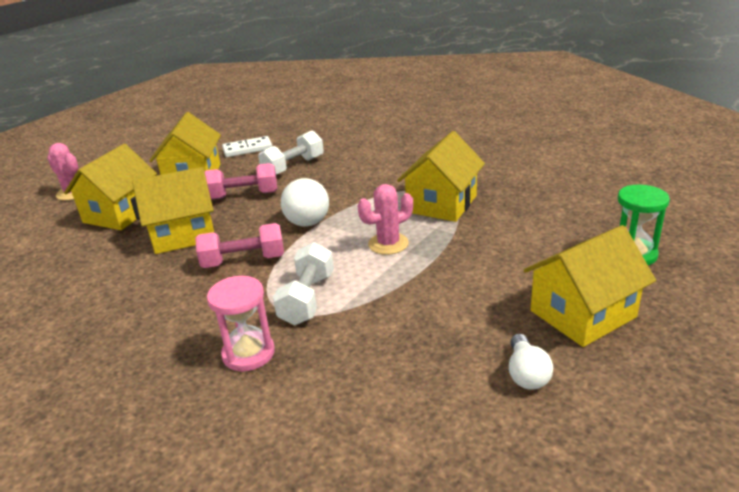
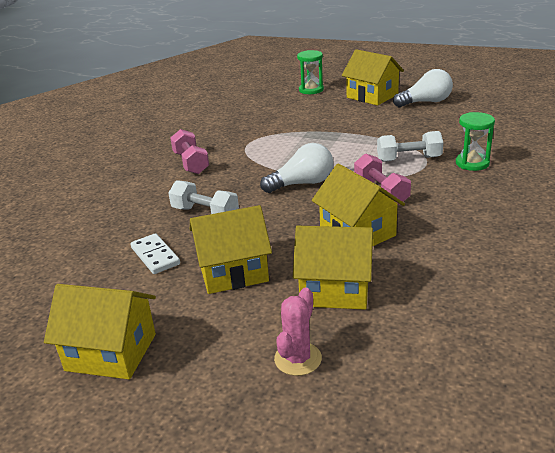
camera: 105 degrees left, 0 degrees up
pink dumbbell [205,163,278,199] -> pink dumbbell moved to [170,129,209,174]
pink hourglass [207,276,275,371] -> green hourglass [456,112,495,171]
pink cactus [358,184,413,255] -> none
yellow house [397,131,485,222] -> yellow house moved to [44,284,156,379]
white light bulb [509,334,553,390] -> white light bulb [393,69,453,107], size x1.64

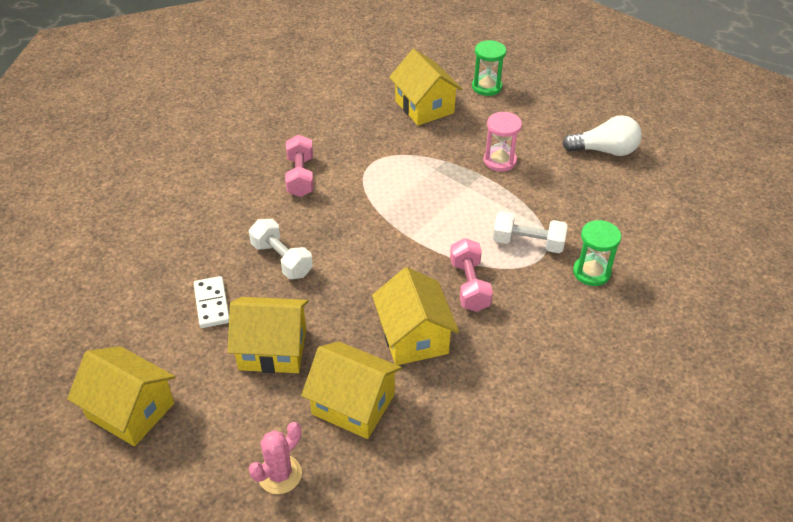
camera: 15 degrees right, 15 degrees up
white light bulb [260,143,333,193] -> none
yellow house [342,49,404,106] -> yellow house moved to [389,49,462,126]
none -> pink hourglass [484,112,522,172]

